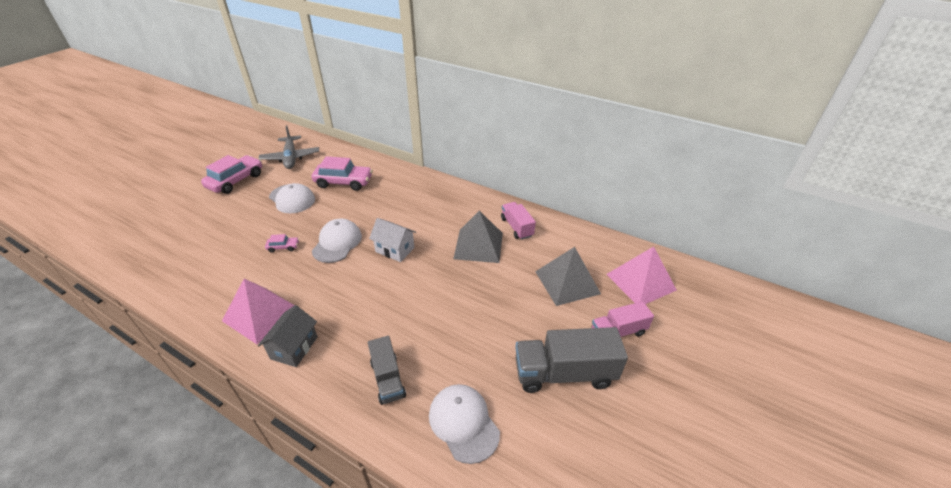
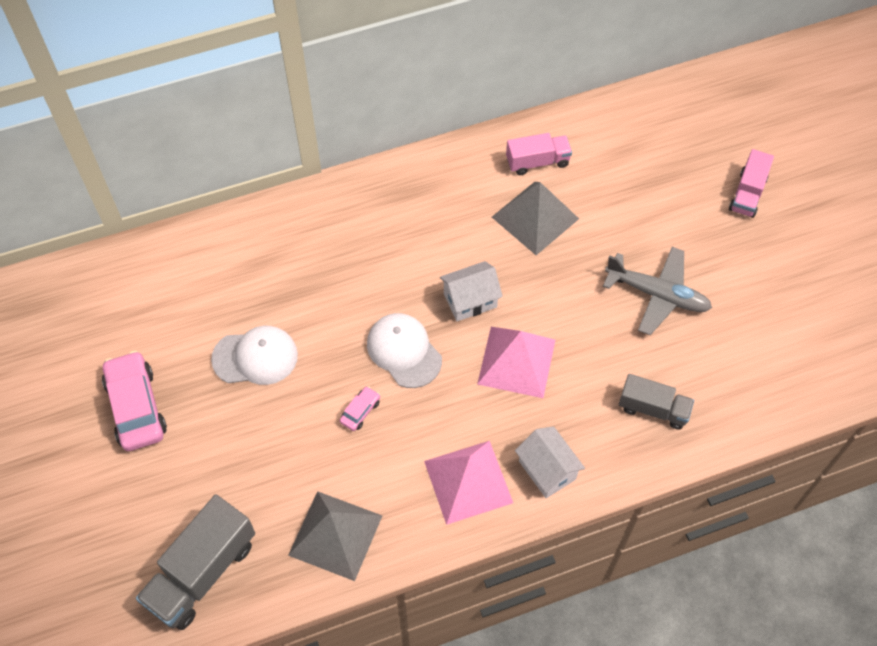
camera: 50 degrees left, 20 degrees up
grey house [258,305,318,367] -> white house [515,426,585,498]
grey plane [259,125,319,169] -> grey plane moved to [603,247,712,335]
pink car [312,156,373,191] -> none
white cap [429,384,500,464] -> none
pink truck [501,202,536,240] -> pink truck turned 150 degrees clockwise [506,133,572,175]
grey truck [515,327,628,393] -> grey truck moved to [136,494,255,630]
grey pyramid [535,247,601,306] -> grey pyramid moved to [288,491,382,581]
pink pyramid [606,247,677,304] -> pink pyramid moved to [477,327,555,398]

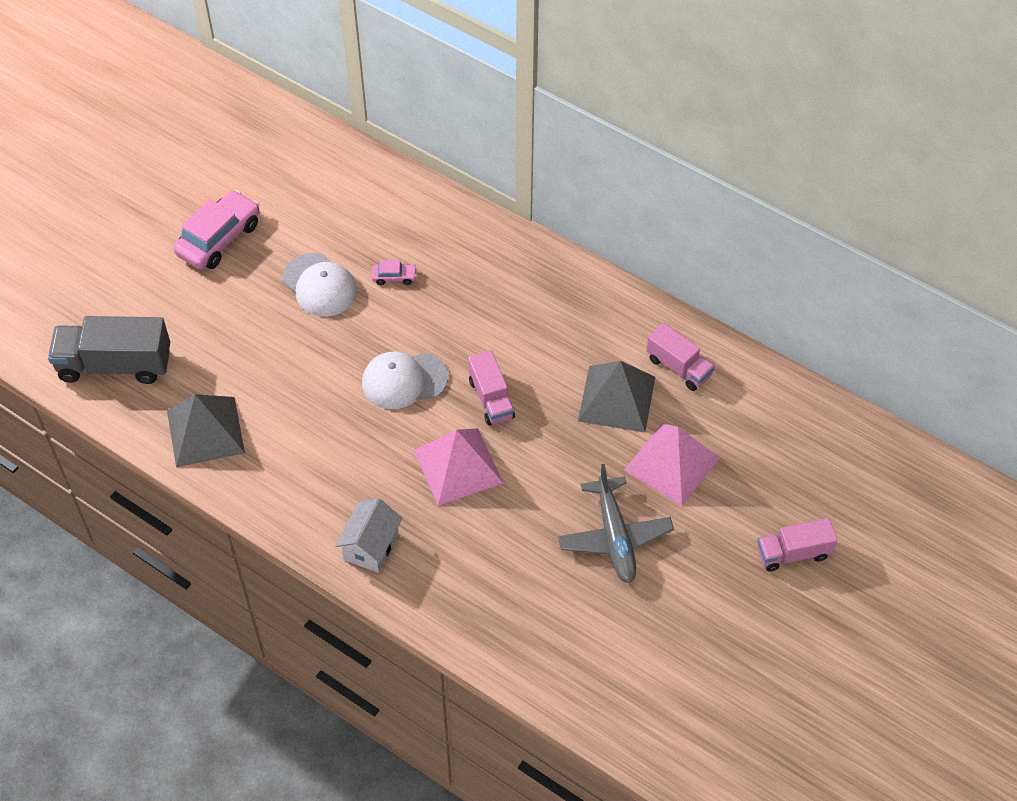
camera: 55 degrees right, 5 degrees down
pink car [340,386,380,431] -> pink car moved to [372,260,417,285]
white cap [367,313,442,388] -> white cap turned 120 degrees counterclockwise [362,351,448,409]
pink pyramid [424,441,513,525] -> pink pyramid moved to [624,423,720,506]
white house [440,261,503,321] -> pink truck [468,350,515,425]
grey truck [619,374,694,429] -> none

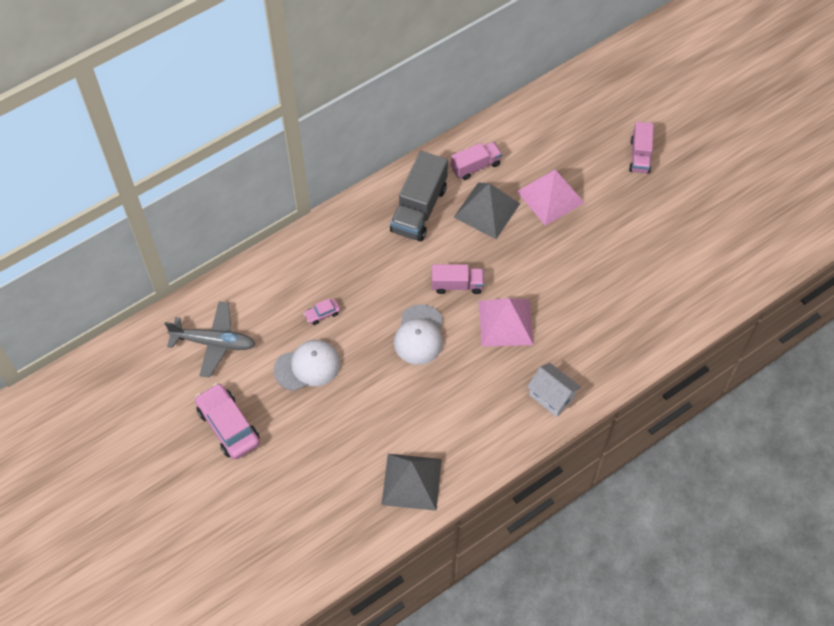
camera: 70 degrees left, 5 degrees up
grey truck [48,316,170,384] -> grey truck moved to [390,151,448,241]
pink car [372,260,417,285] -> pink car turned 135 degrees counterclockwise [303,299,340,325]
grey plane [558,464,674,583] -> grey plane moved to [165,302,255,378]

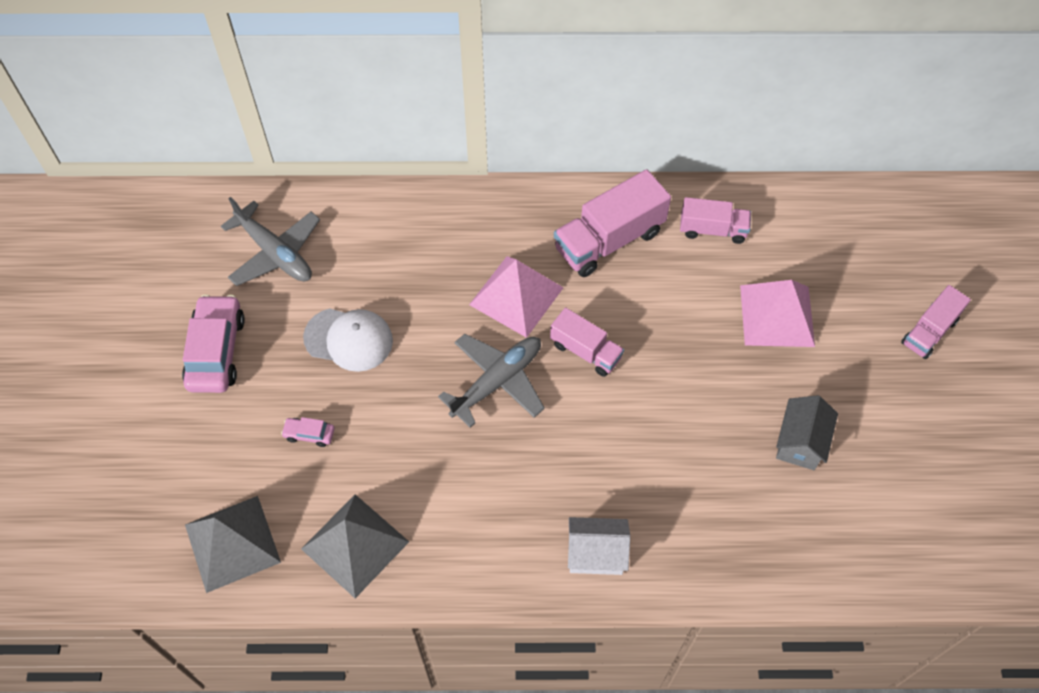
camera: 35 degrees right, 0 degrees up
pink car [303,299,340,325] -> pink car moved to [281,417,335,447]
grey truck [390,151,448,241] -> pink truck [554,169,671,277]
white cap [394,304,443,365] -> grey plane [438,334,545,428]
grey pyramid [453,182,520,239] -> grey pyramid moved to [185,496,281,593]
pink pyramid [479,298,533,347] -> pink pyramid moved to [469,256,564,338]
white house [527,363,581,417] -> white house turned 75 degrees counterclockwise [568,517,630,575]
none -> grey house [776,395,838,470]

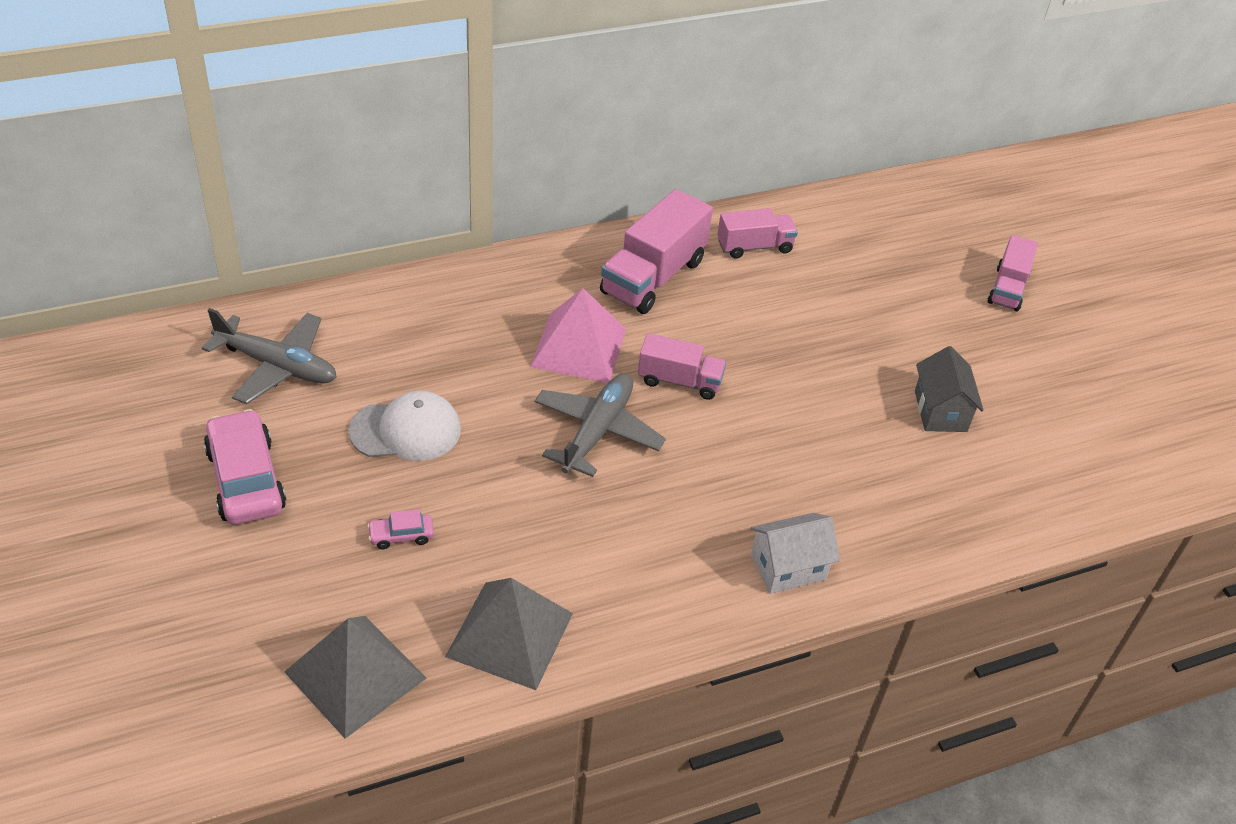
camera: 25 degrees left, 15 degrees down
pink pyramid [740,280,815,347] -> none

